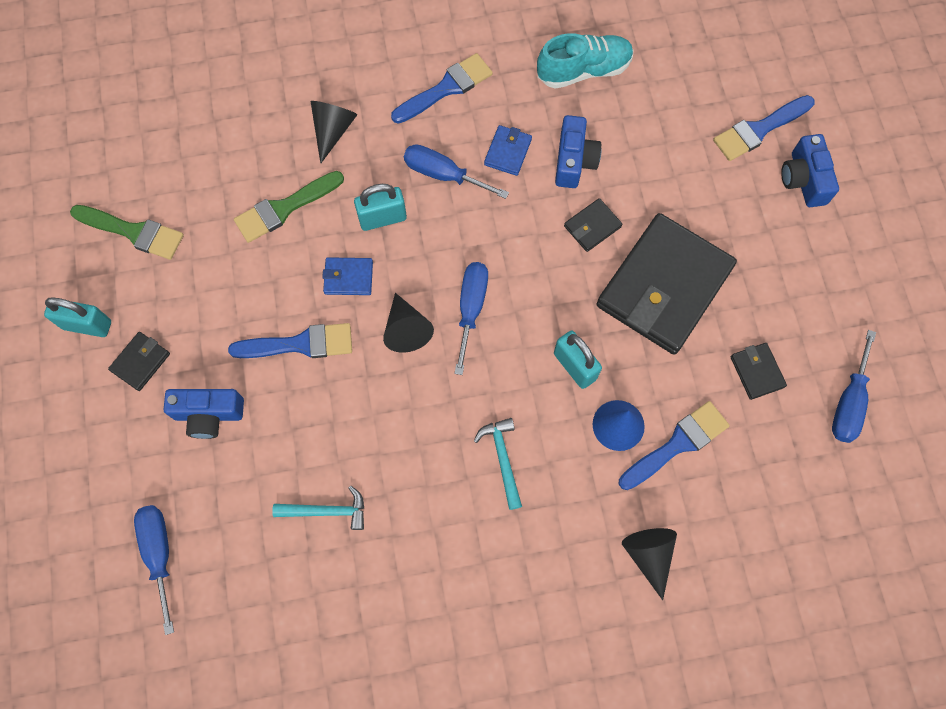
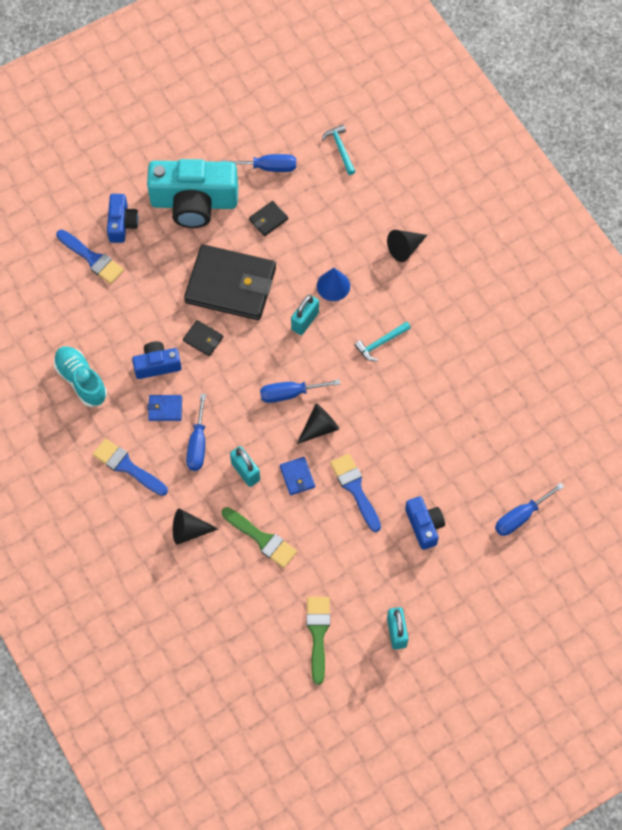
camera: 110 degrees left, 5 degrees down
black wallet [108,332,170,391] -> none
turquoise hammer [272,486,364,530] -> turquoise hammer moved to [322,124,356,175]
blue brush [619,401,730,490] -> none
blue camera [781,134,839,207] -> blue camera turned 60 degrees counterclockwise [107,194,139,243]
none -> turquoise camera [147,159,238,228]

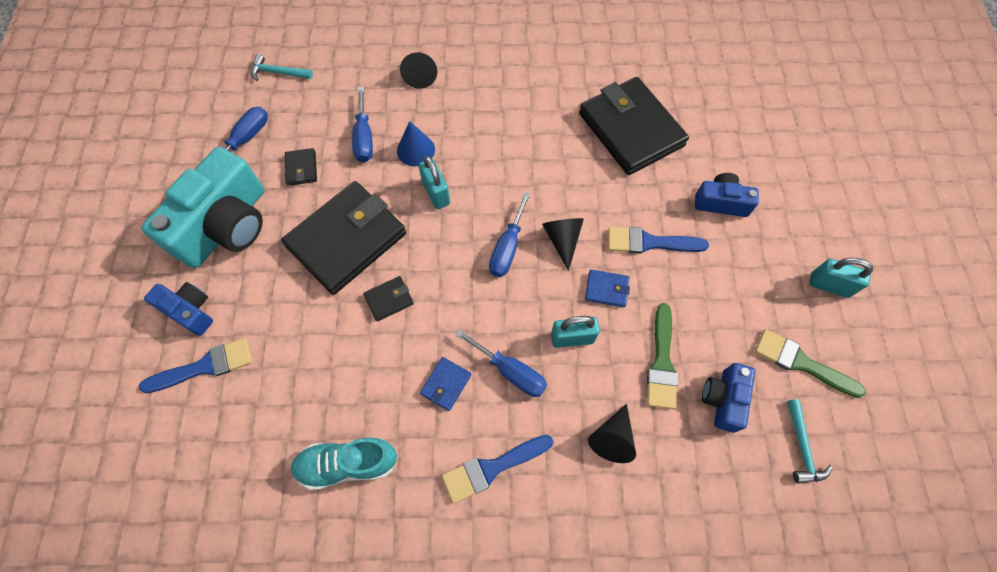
camera: 60 degrees left, 0 degrees up
blue camera [132,341,182,379] -> blue camera moved to [702,363,755,433]
green brush [222,507,297,568] -> green brush turned 120 degrees clockwise [647,303,678,409]
turquoise hammer [354,321,411,361] -> turquoise hammer moved to [787,399,833,484]
blue screwdriver [495,483,564,536] -> blue screwdriver moved to [352,87,373,162]
none -> black wallet [579,77,689,175]

